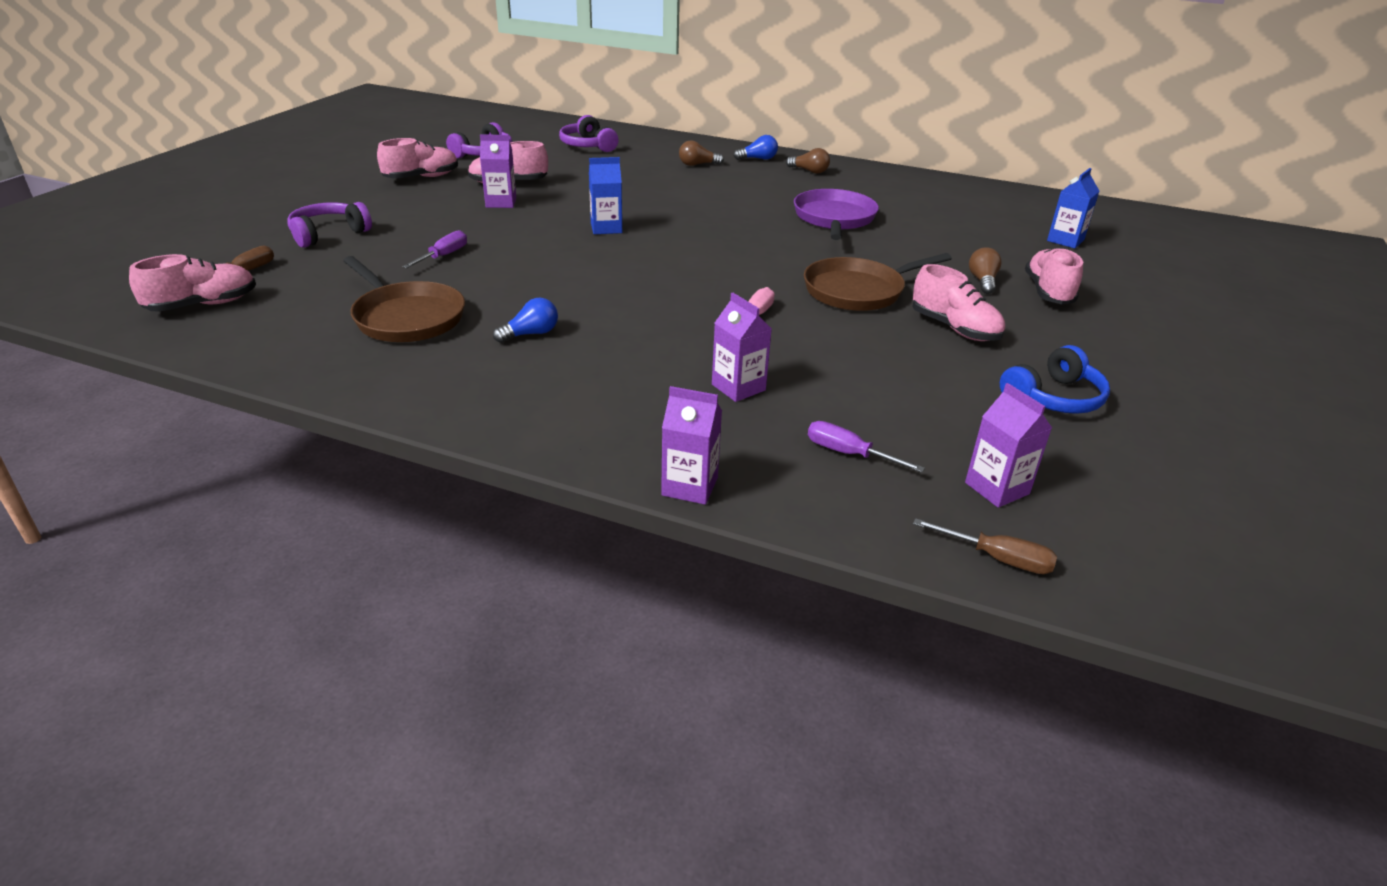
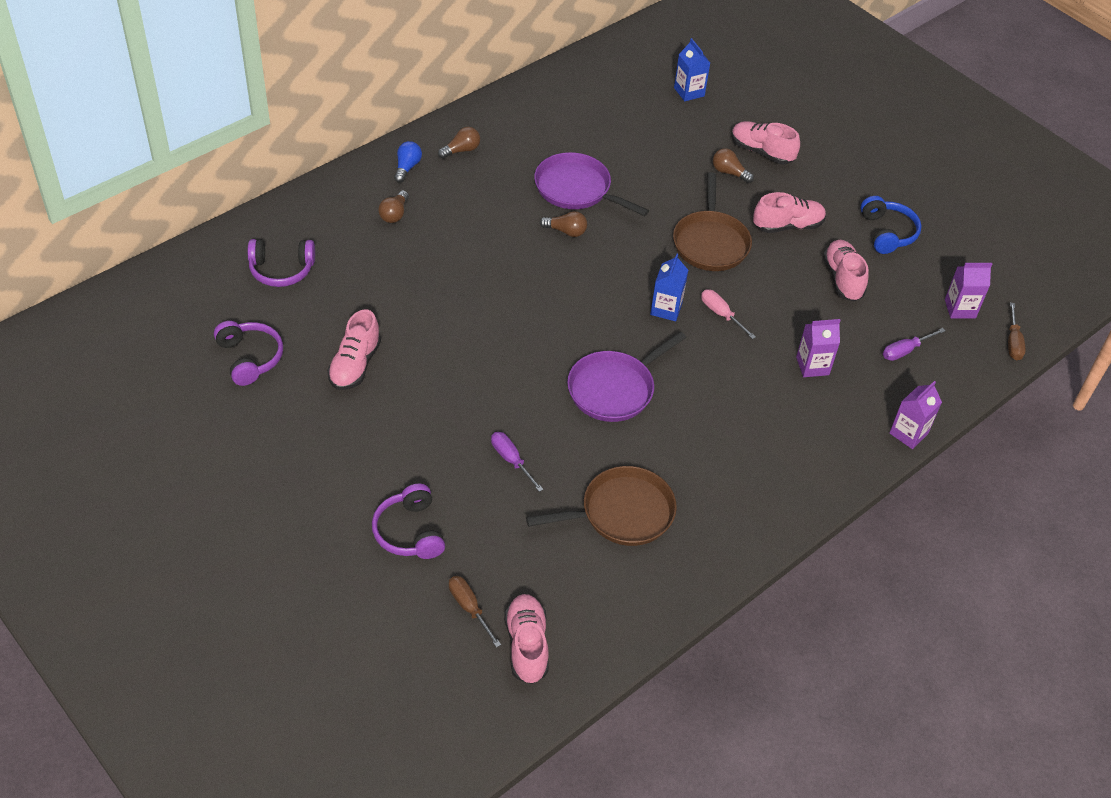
camera: 65 degrees left, 15 degrees up
pink shoe [377,138,458,179] -> pink shoe moved to [823,240,869,301]
purple carton [480,134,516,208] -> none
blue light bulb [493,298,558,343] -> none
blue carton [589,157,622,234] -> blue carton moved to [650,254,688,321]
brown screwdriver [913,518,1057,574] -> brown screwdriver turned 135 degrees clockwise [1008,303,1026,360]
none -> brown light bulb [540,211,587,237]
none -> purple pan [567,331,687,422]

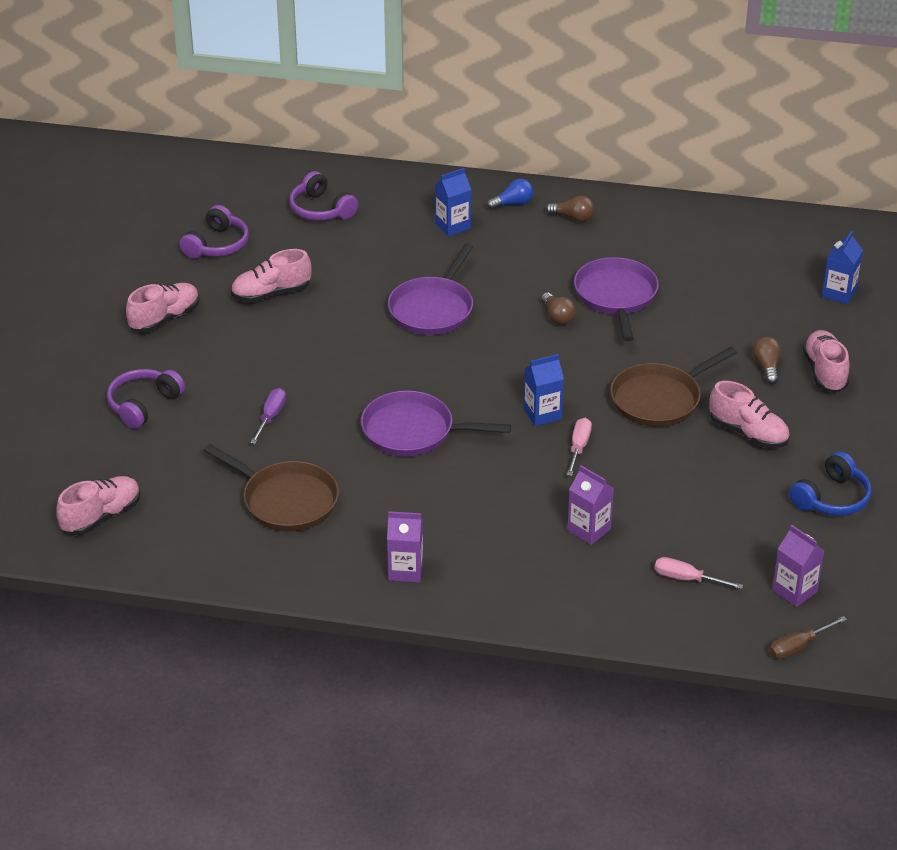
camera: 55 degrees right, 10 degrees down
brown light bulb [378,190,409,223] -> blue carton [435,168,471,236]
brown screwdriver [449,576,501,648] -> none
pink shoe [823,240,869,301] -> pink shoe moved to [126,283,199,332]
purple screwdriver [883,328,945,361] -> pink screwdriver [655,557,743,589]
purple carton [890,381,942,449] -> purple carton moved to [387,511,423,582]
none -> purple pan [388,243,473,335]

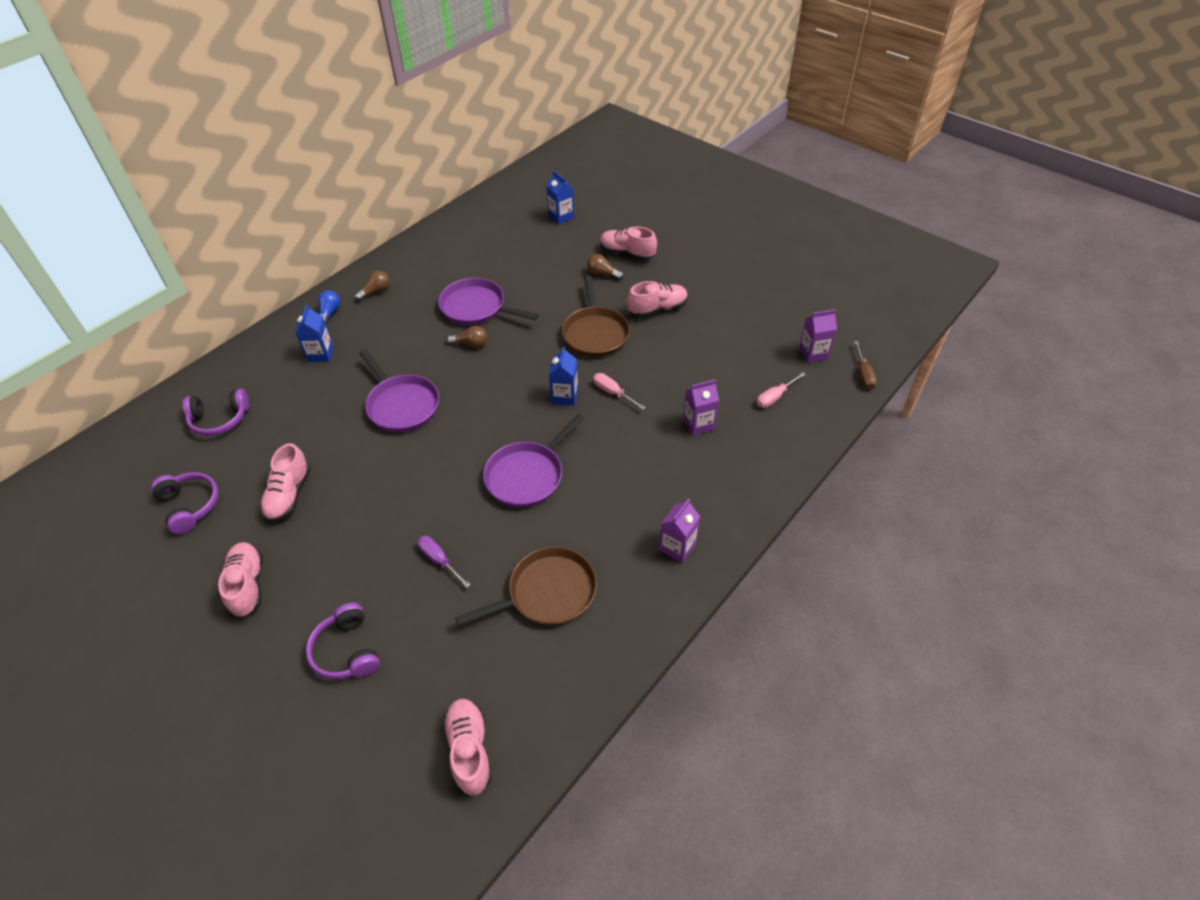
camera: 60 degrees left, 10 degrees up
blue headphones [789,451,871,516] -> none

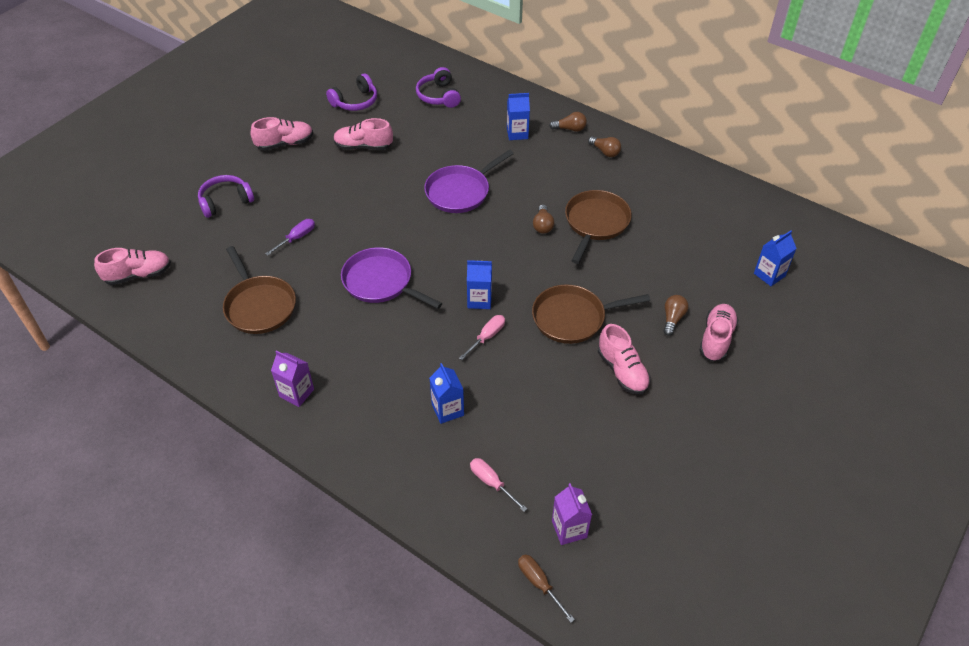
camera: 85 degrees right, 0 degrees up
blue light bulb [318,290,340,325] -> brown light bulb [549,112,587,132]
purple pan [438,278,539,325] -> brown pan [565,190,632,264]
purple carton [683,379,719,436] -> blue carton [430,363,464,424]
brown screwdriver [854,341,877,389] -> brown screwdriver turned 60 degrees clockwise [518,554,575,623]

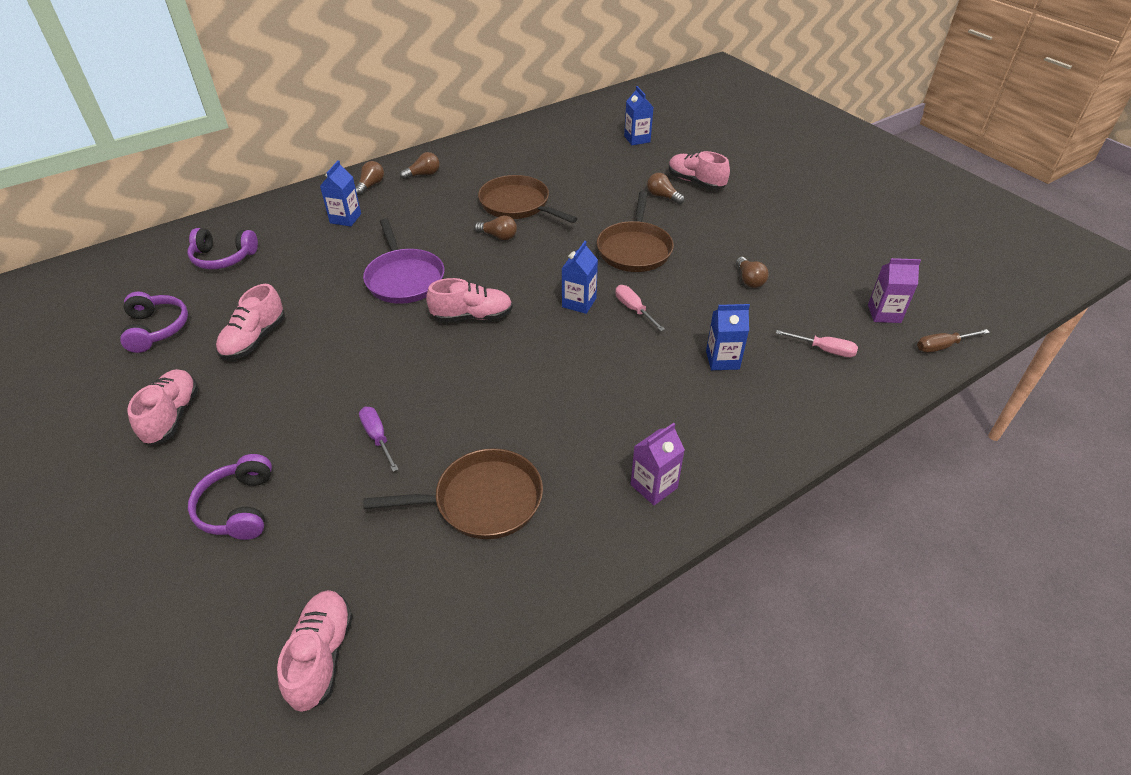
camera: 70 degrees left, 5 degrees down
purple pan [341,247,442,309] -> none
pink screwdriver [470,458,527,512] -> pink screwdriver turned 135 degrees counterclockwise [776,330,858,357]
pink shoe [598,324,651,395] -> pink shoe moved to [426,278,513,322]
none -> brown light bulb [736,257,769,288]

